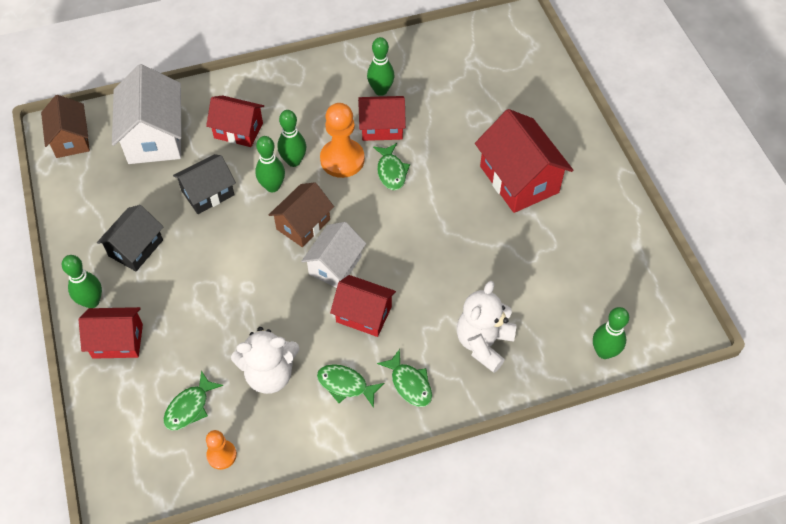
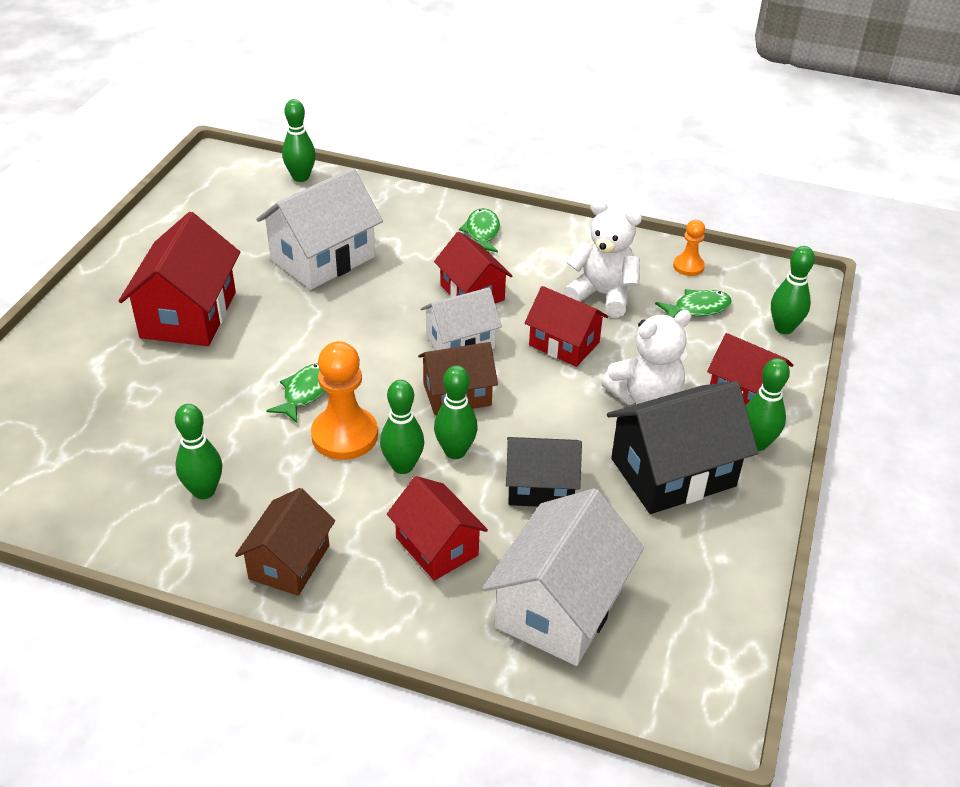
camera: 145 degrees left, 15 degrees down
brown house [41,95,90,158] -> brown house moved to [235,488,335,596]
black house [97,205,163,271] -> black house [607,381,758,514], size x1.58
green fish [317,364,385,408] -> none
red house [358,96,406,141] -> red house moved to [525,286,608,367]
white teddy bear [457,281,517,373] -> white teddy bear moved to [601,310,692,405]
none -> white house [256,168,383,290]
none -> green bowling pin [771,246,815,334]

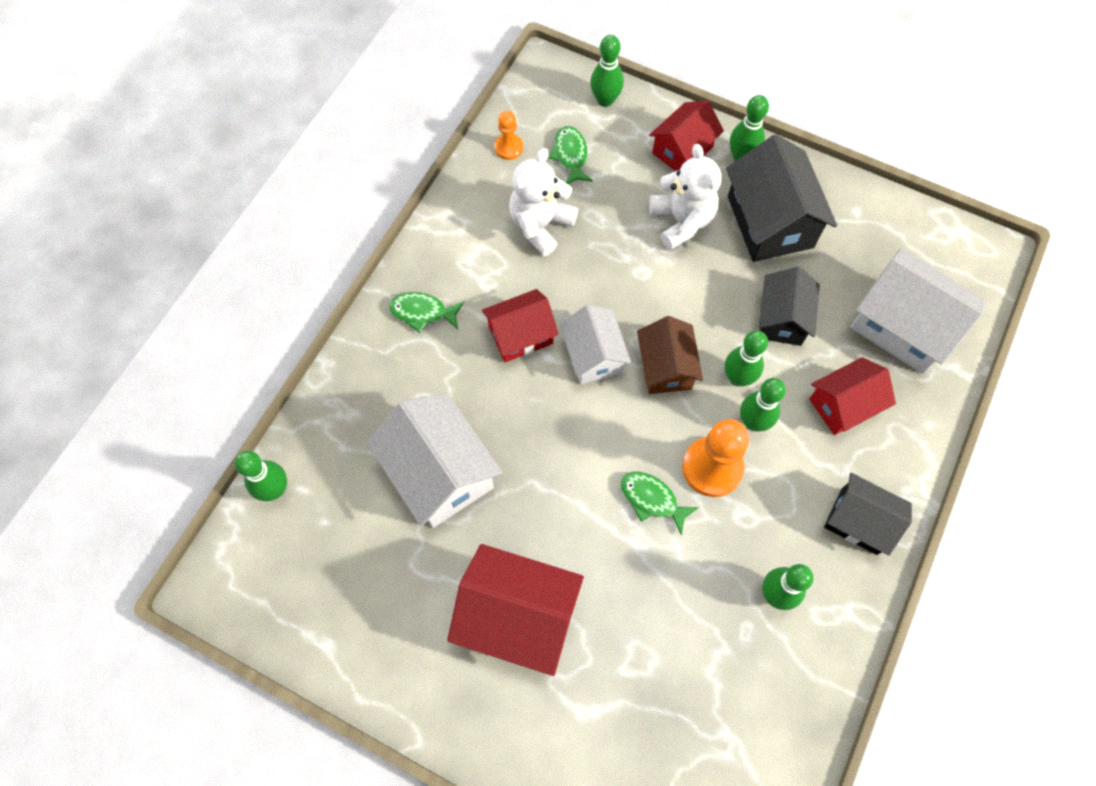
camera: 80 degrees left, 25 degrees up
brown house [235,488,335,596] -> black house [824,473,912,556]
red house [525,286,608,367] -> none

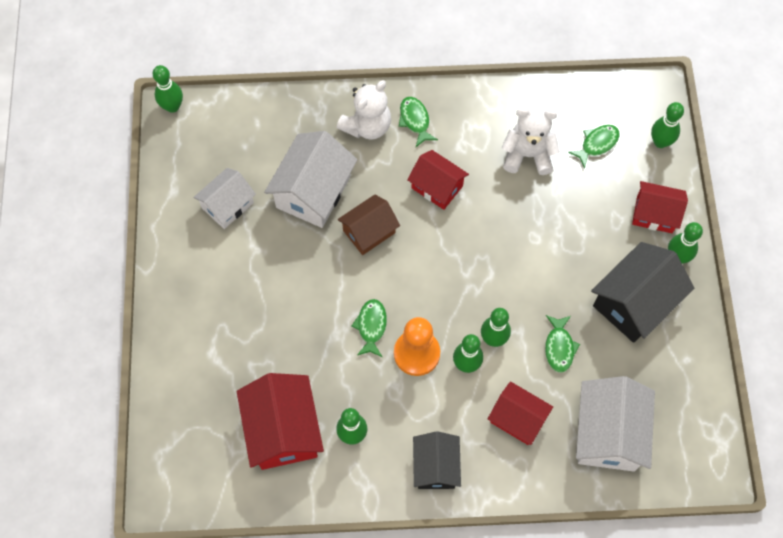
camera: 60 degrees right, 0 degrees up
green bowling pin [235,451,287,501] -> green bowling pin moved to [153,65,183,113]
red house [447,544,584,676] -> red house moved to [237,373,324,470]
orange pawn [494,111,523,160] -> none
white house [560,304,631,384] -> white house moved to [193,168,256,229]
brown house [637,316,703,394] -> brown house moved to [338,195,400,255]
white teddy bear [649,144,722,250] -> white teddy bear moved to [337,80,391,140]
black house [759,267,820,346] -> green fish [545,315,580,373]

